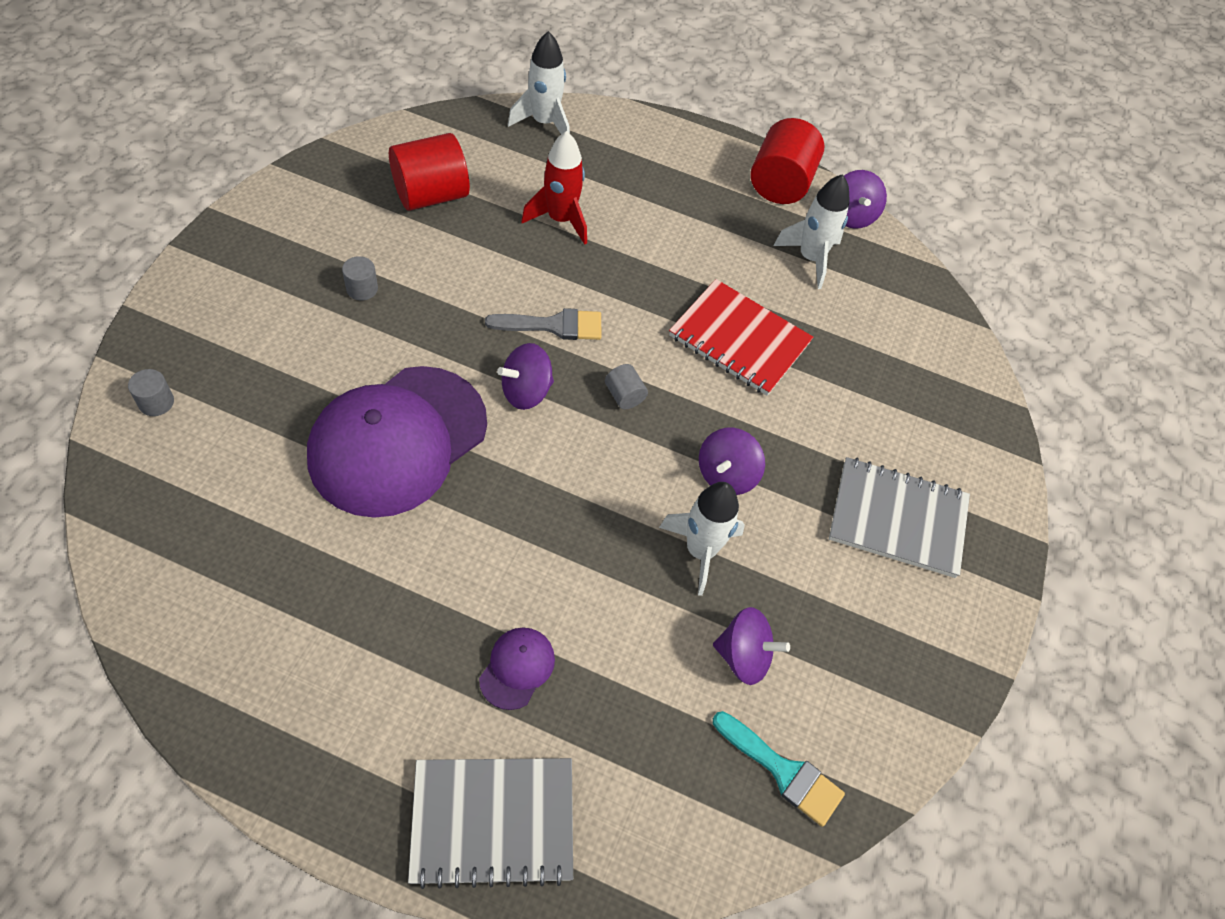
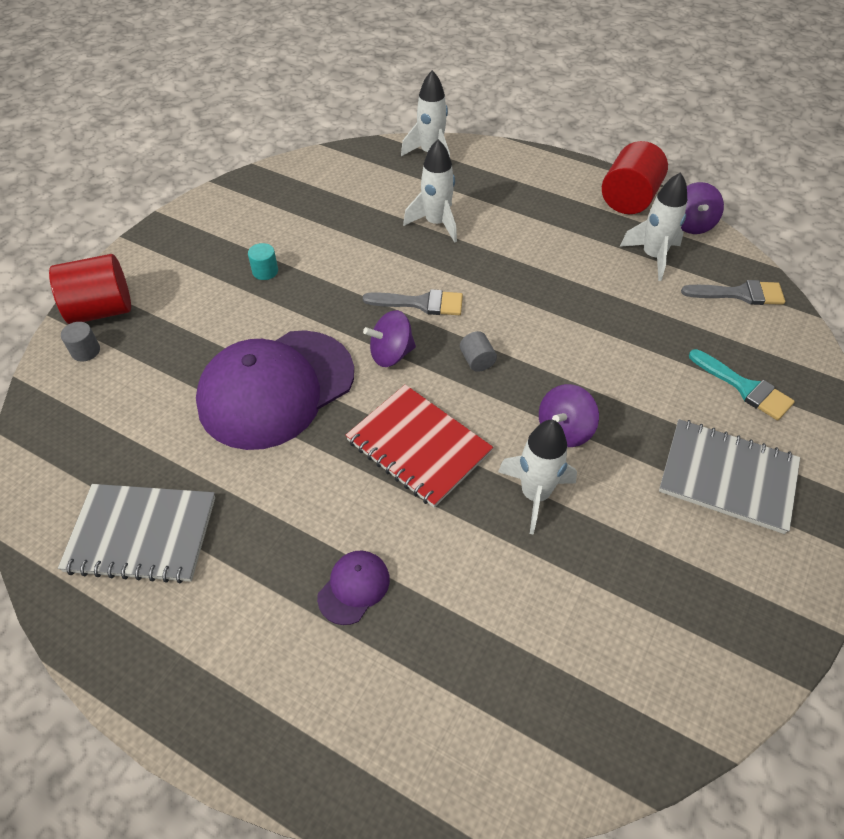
camera: 15 degrees right, 5 degrees down
grey cylinder [342,256,378,300] -> turquoise cylinder [248,243,278,280]
red cylinder [389,133,470,211] -> red cylinder moved to [49,254,131,324]
grey notebook [408,758,573,889] -> grey notebook moved to [58,484,215,583]
red rocket [521,131,587,245] -> white rocket [403,139,457,243]
red notebook [669,279,813,396] -> red notebook moved to [346,385,493,508]
purple spinning top [713,607,790,685] -> none
turquoise brush [713,711,845,827] -> turquoise brush moved to [689,349,795,420]
none -> grey brush [681,280,785,305]

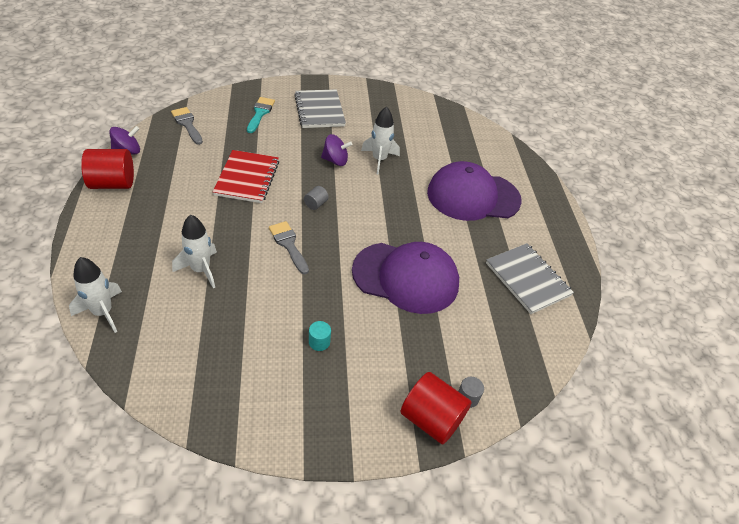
camera: 130 degrees left, 5 degrees down
purple cap [317,551,390,625] -> purple cap [427,161,522,221], size x2.45
red notebook [346,385,493,508] -> red notebook moved to [213,150,279,203]
purple spinning top [363,310,416,367] -> none
white rocket [620,172,687,281] -> none

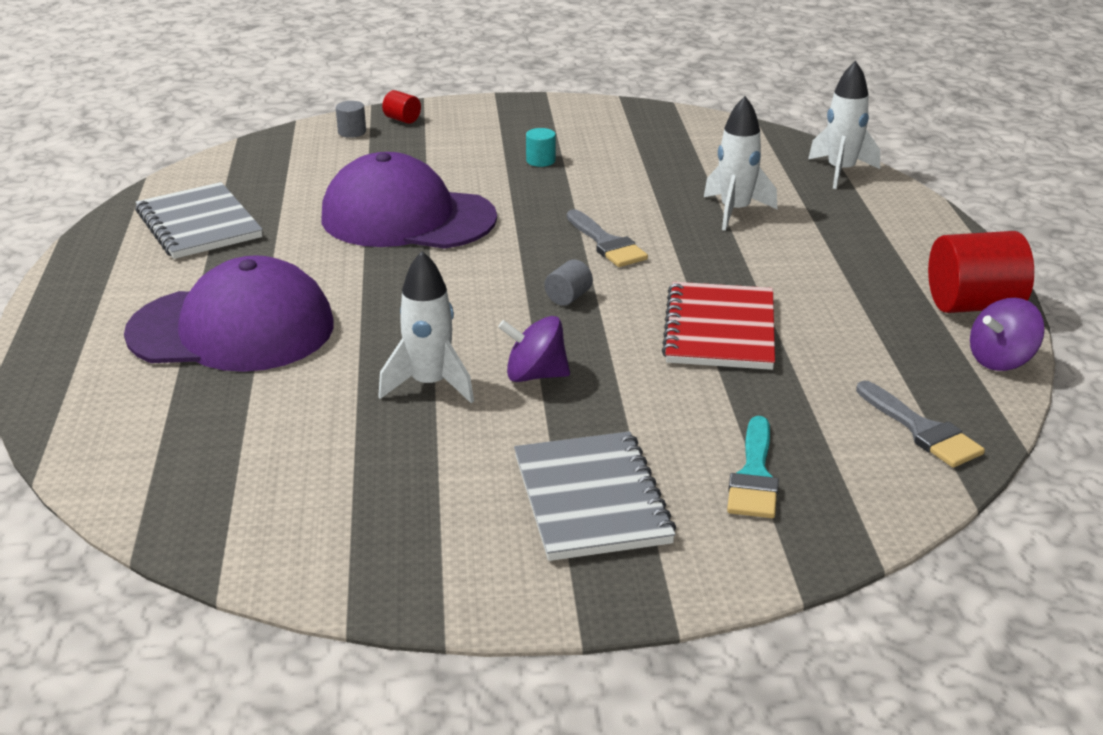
camera: 175 degrees left, 15 degrees down
red cylinder [401,372,472,444] -> red cylinder [382,90,421,124], size x0.47

